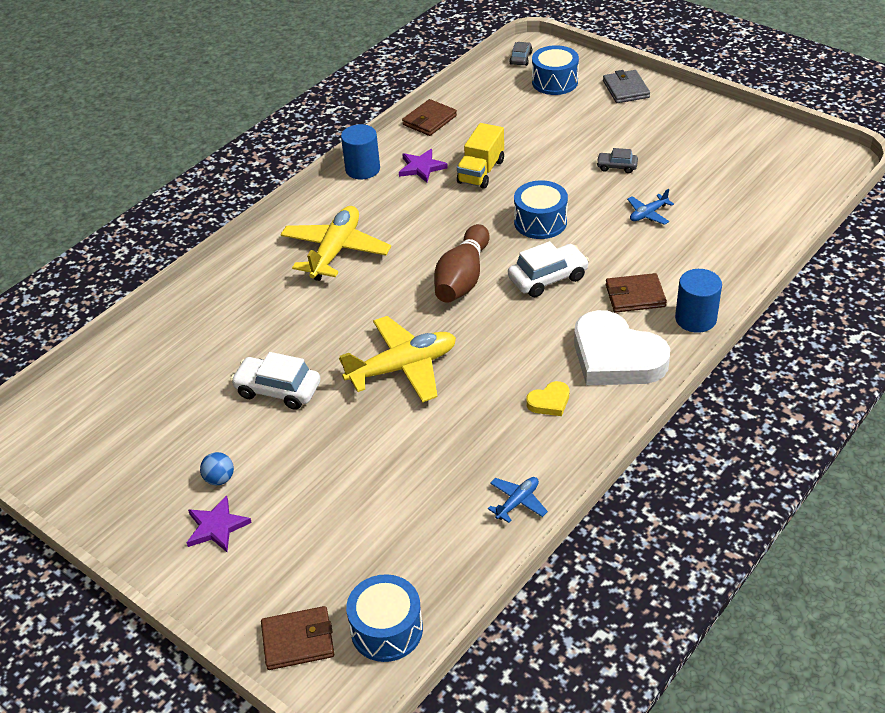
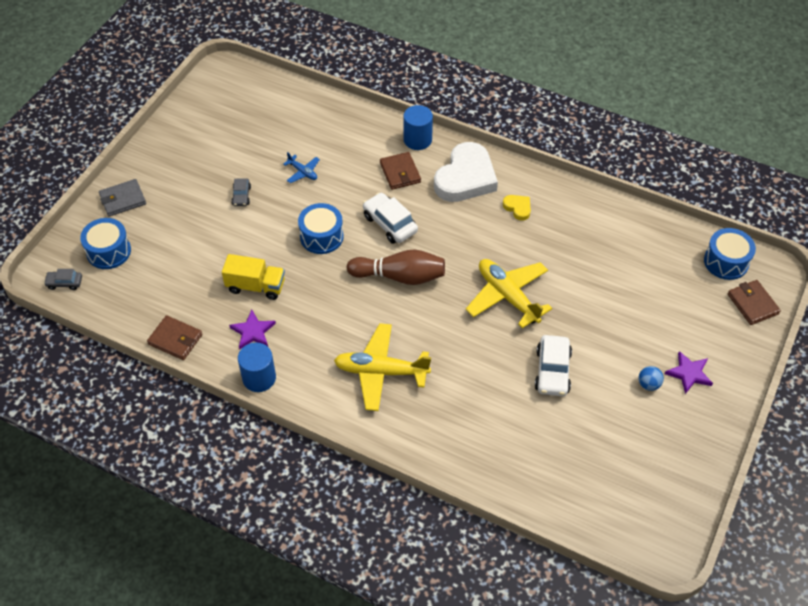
camera: 105 degrees left, 10 degrees up
blue plane [488,477,548,523] -> none

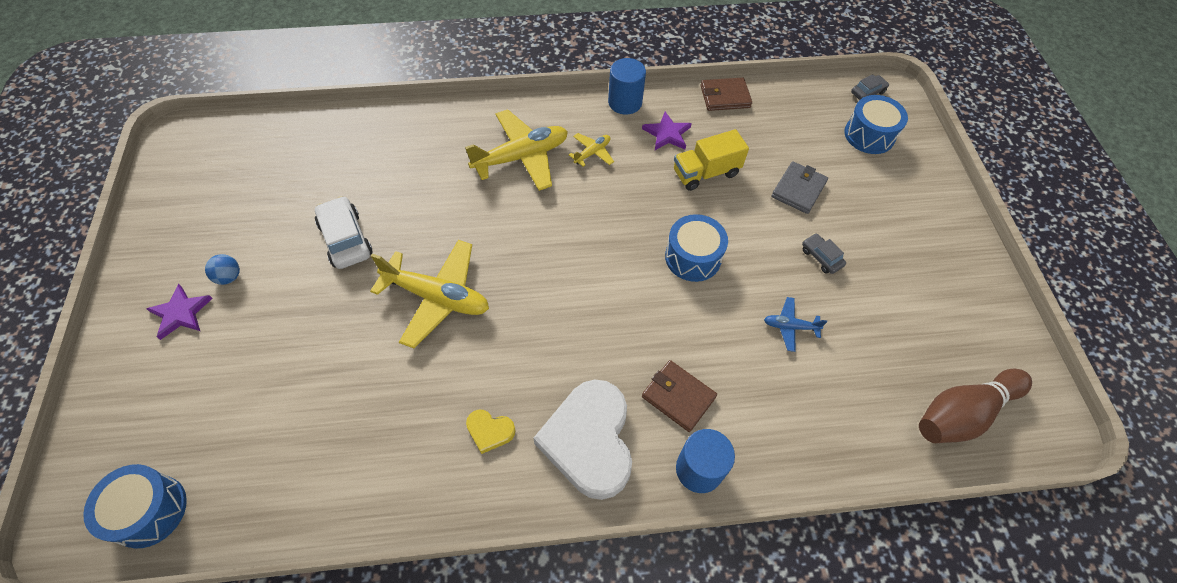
camera: 145 degrees right, 5 degrees up
grey wallet [99,179,146,217] -> grey wallet moved to [771,161,828,214]
brown bowling pin [347,249,445,285] -> brown bowling pin moved to [919,369,1032,443]
white car [363,192,418,244] -> none
brown wallet [728,280,781,325] -> none
none -> yellow plane [569,133,614,167]

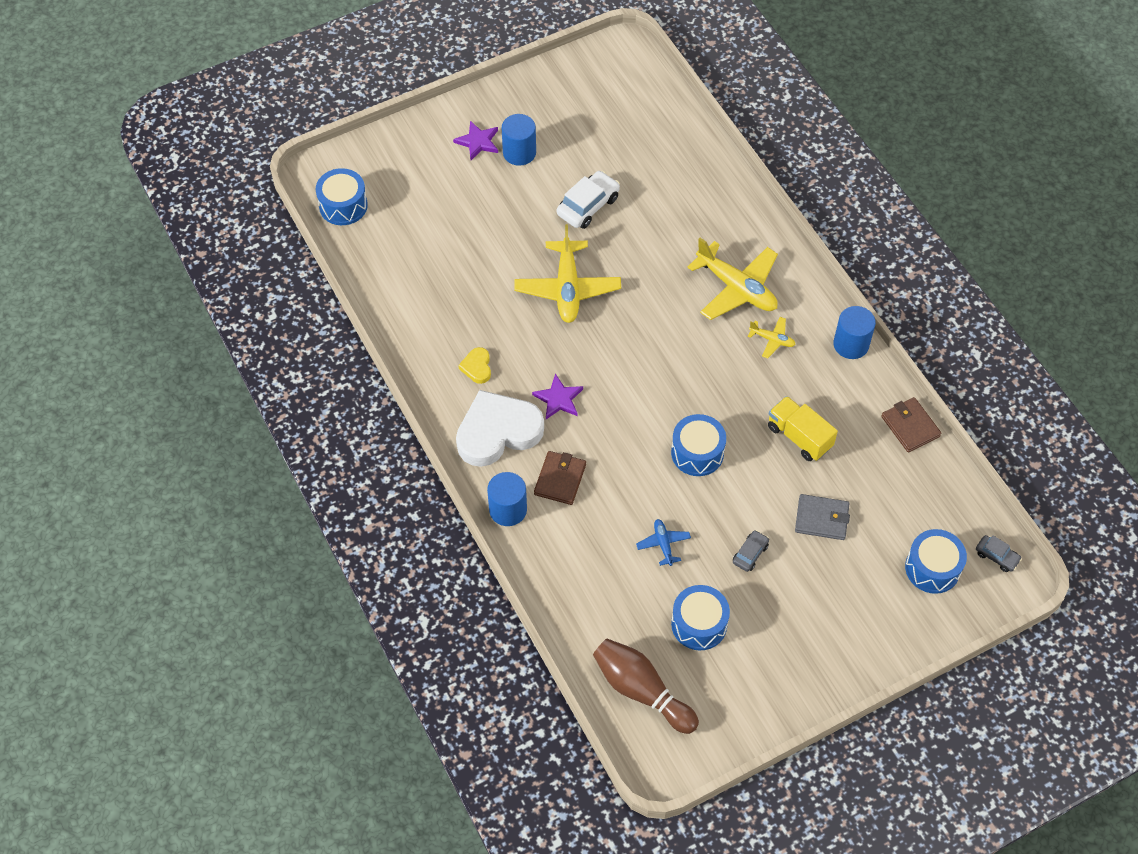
camera: 70 degrees right, 0 degrees up
blue ball [205,254,240,285] -> blue cylinder [502,114,536,166]
purple star [642,112,692,150] -> purple star moved to [532,373,583,419]
none -> blue drum [671,585,730,650]

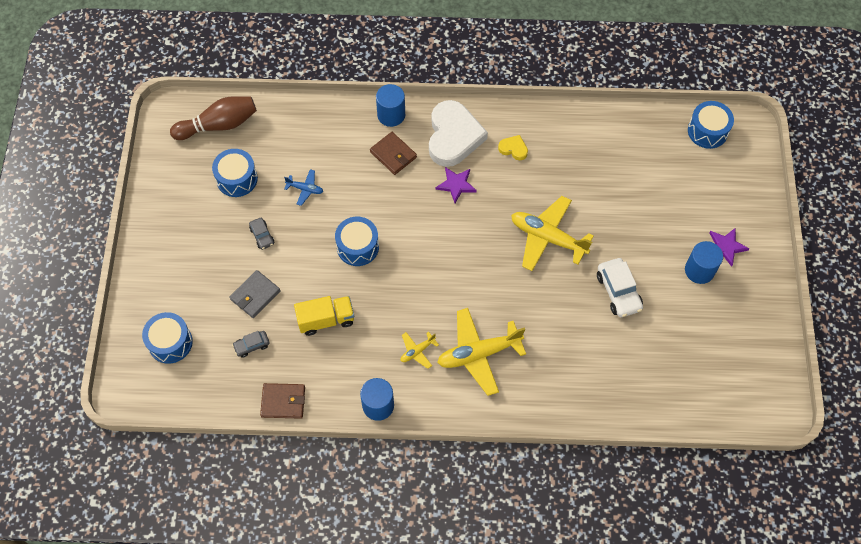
camera: 120 degrees right, 5 degrees up
grey car [976,535,1022,572] -> grey car moved to [232,331,270,358]

